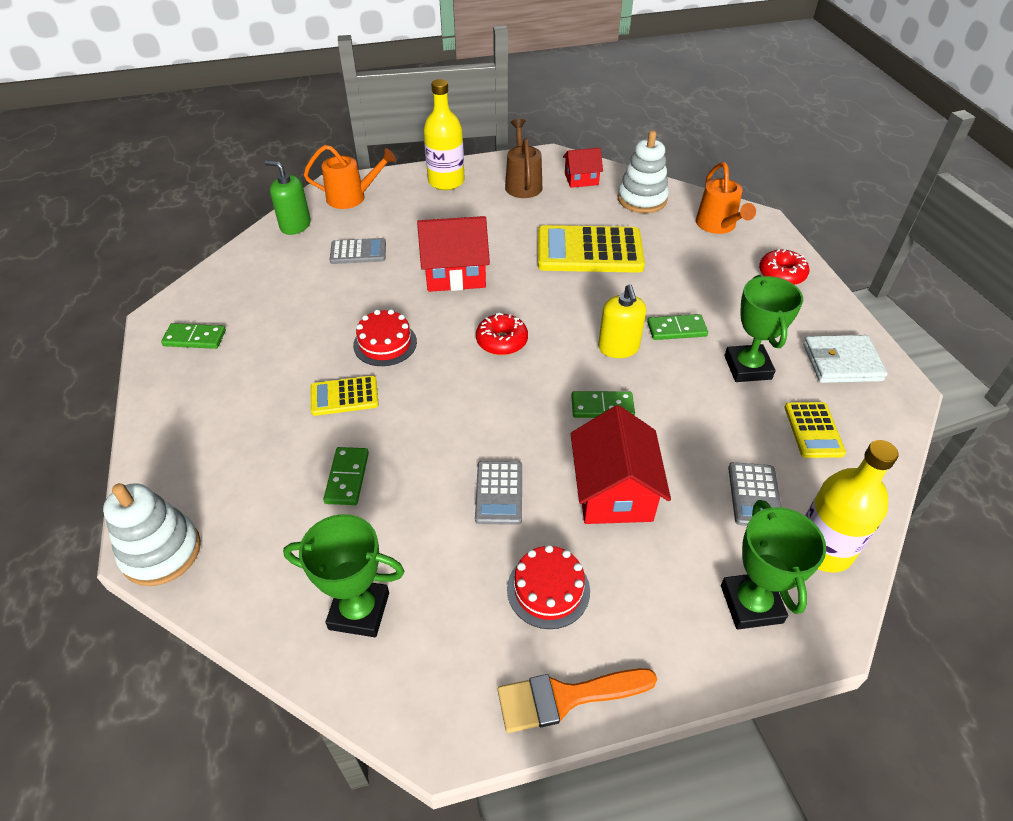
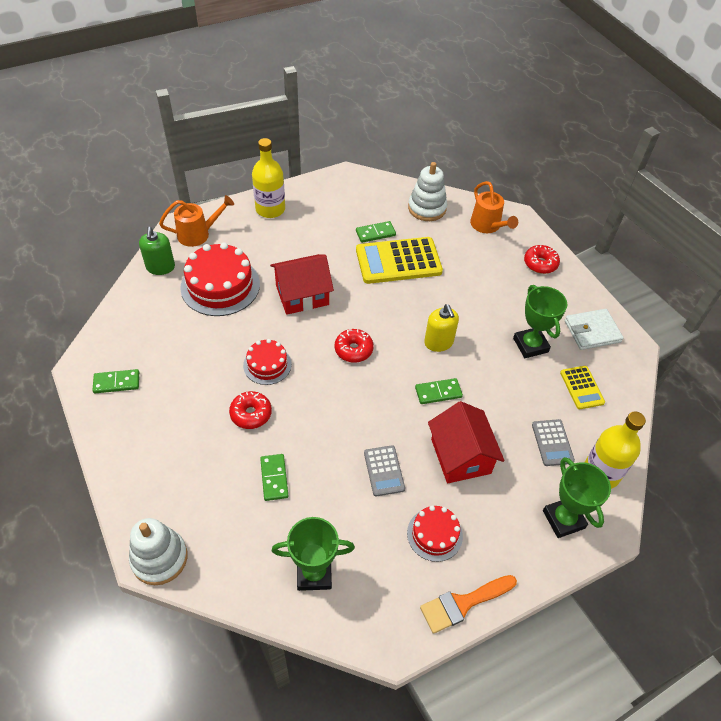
camera: 15 degrees left, 5 degrees up
green soap dispenser [265,160,311,235] -> green soap dispenser turned 105 degrees counterclockwise [139,227,175,275]
yellow calculator [311,376,379,416] -> red donut [229,391,272,429]
grey calculator [330,238,386,264] -> red cake [180,242,260,316]
brown watering can [505,119,542,198] -> none
red house [563,148,603,188] -> none
green domino [647,314,708,340] -> green domino moved to [356,221,396,243]

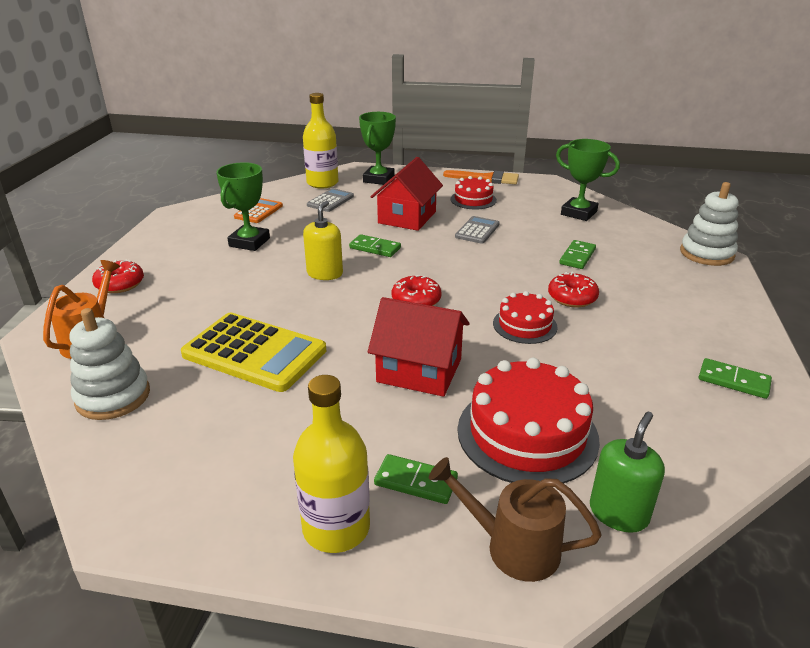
camera: 140 degrees left, 20 degrees down
orange watering can [159,195,234,247] -> brown watering can [429,457,602,582]
green domino [356,221,396,243] -> green domino moved to [374,454,458,504]
yellow calculator [560,366,605,409] -> orange calculator [234,198,283,223]
white wallet [565,309,624,350] -> none

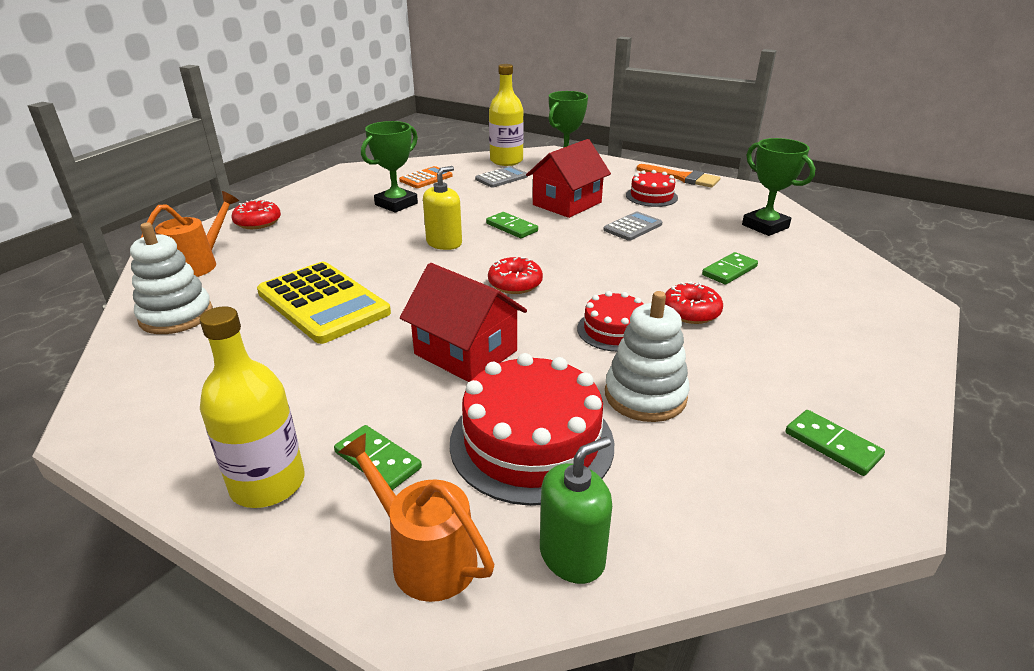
camera: 20 degrees right, 0 degrees up
brown watering can [429,457,602,582] -> orange watering can [338,433,494,602]
white stacking toy [680,182,739,266] -> white stacking toy moved to [605,291,690,422]

